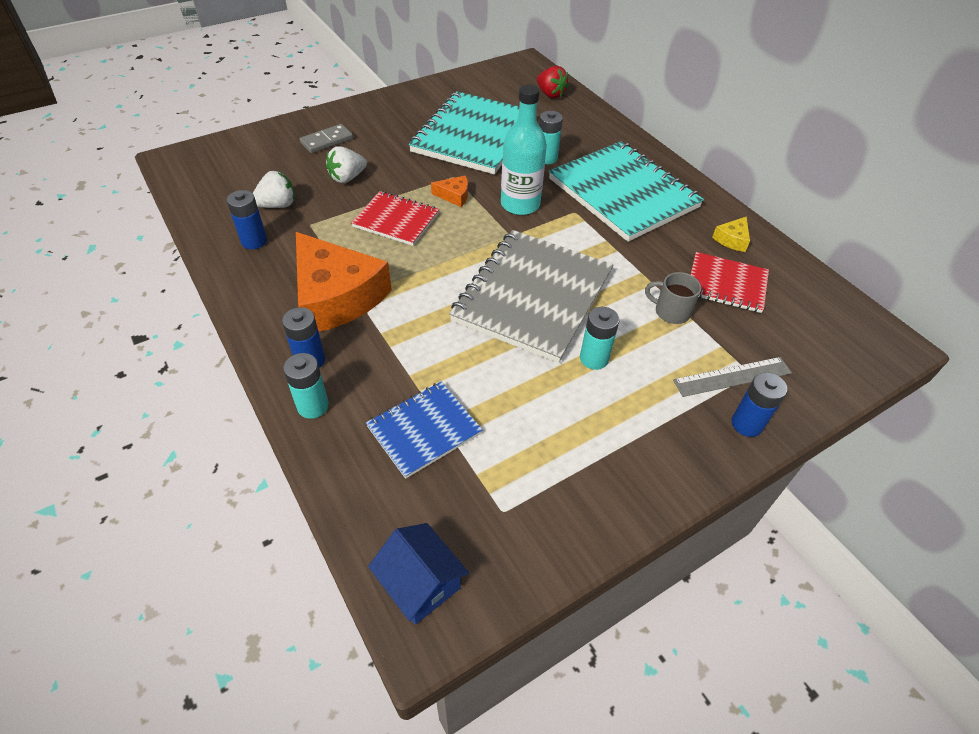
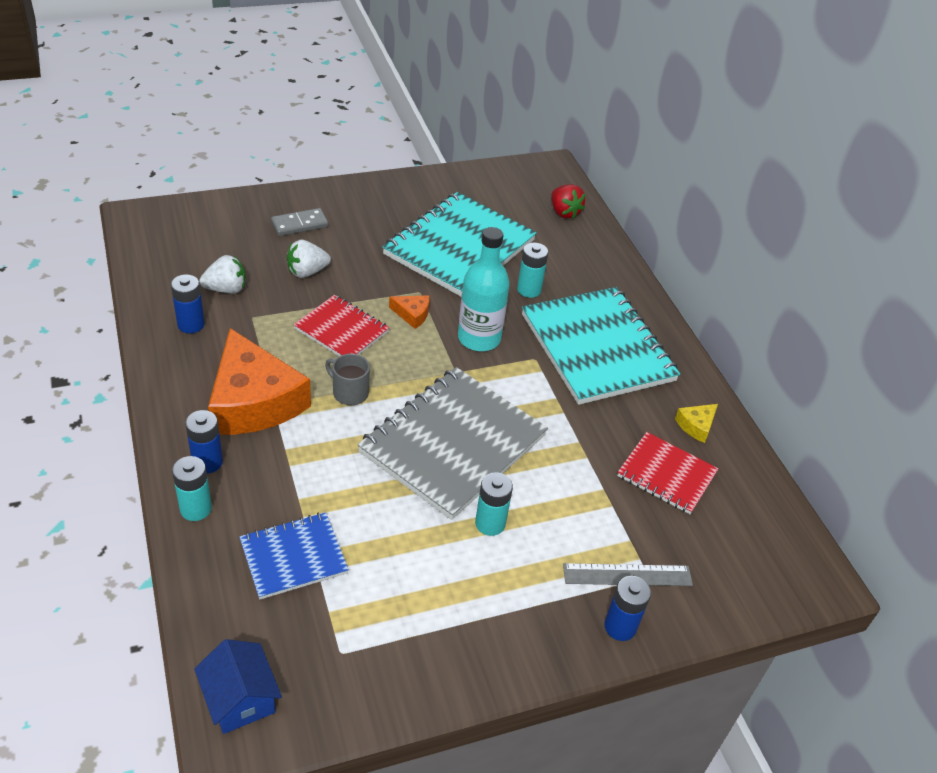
camera: 10 degrees right, 5 degrees down
grey mug [645,272,701,324] -> grey mug moved to [325,354,370,405]

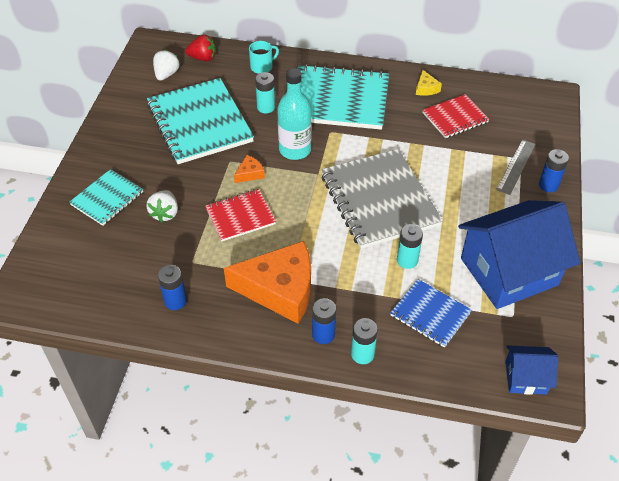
camera: 55 degrees left, 5 degrees up
white strawberry [199,255,246,294] -> white strawberry moved to [153,50,180,81]
blue notebook [239,512,349,599] -> blue notebook turned 60 degrees counterclockwise [390,279,472,348]
grey domino [271,208,328,236] -> turquoise notebook [69,169,143,226]
grey mug [325,354,370,405] -> none
turquoise battery [475,472,513,536] -> turquoise battery moved to [397,224,423,269]
none -> turquoise mug [249,41,279,74]
none -> blue house [458,200,580,309]

